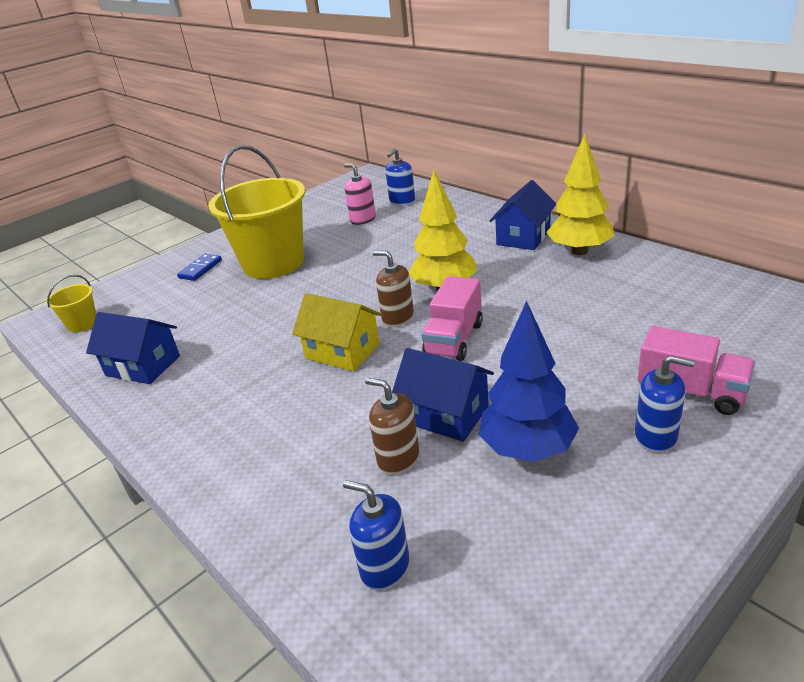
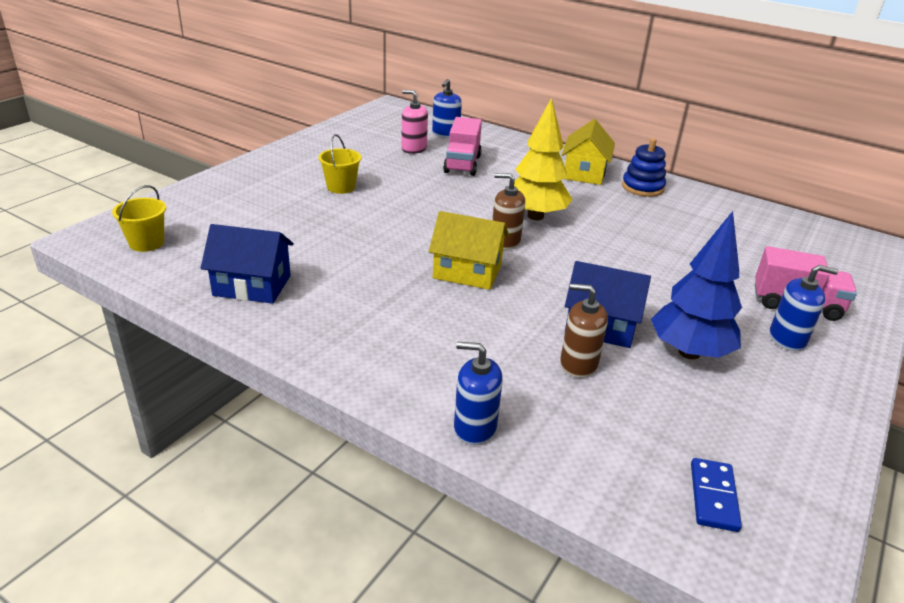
camera: 20 degrees left, 0 degrees up
blue domino [177,254,222,281] -> blue domino moved to [691,458,742,532]
yellow bucket [208,145,305,279] -> yellow bucket [318,134,362,194], size x0.43
blue soap dispenser [343,480,409,590] -> blue soap dispenser moved to [454,342,503,445]
pink truck [421,276,483,361] -> pink truck moved to [443,117,482,176]
blue house [490,180,556,250] -> yellow house [561,119,615,185]
yellow tree [546,134,614,255] -> blue stacking toy [622,138,666,197]

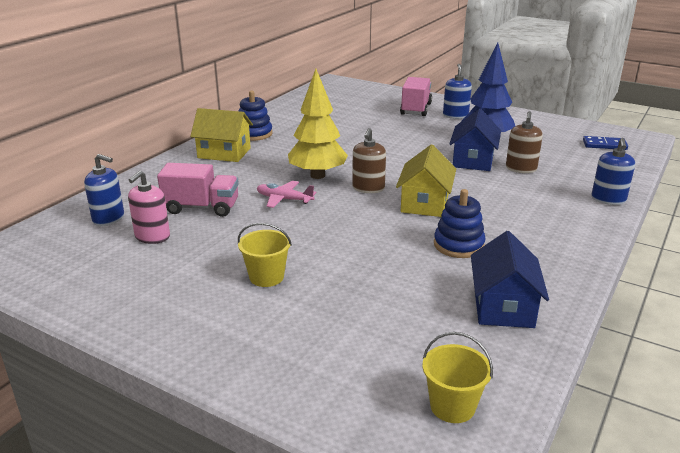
camera: 90 degrees left, 5 degrees down
none -> pink plane [257,181,316,208]
none -> blue stacking toy [434,189,486,258]

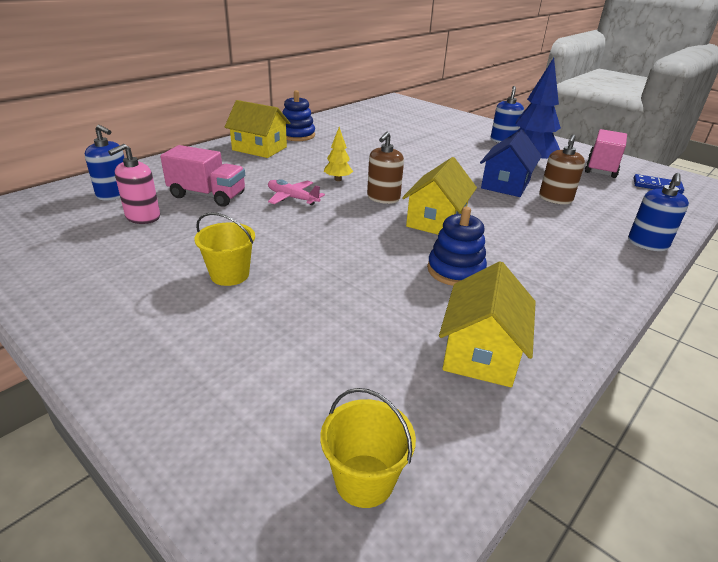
camera: 10 degrees right, 5 degrees up
yellow tree [288,69,348,179] -> yellow tree [324,127,353,181], size x0.48
pink truck [400,77,432,116] -> pink truck moved to [585,129,627,178]
blue house [471,231,549,328] -> yellow house [439,262,536,387]

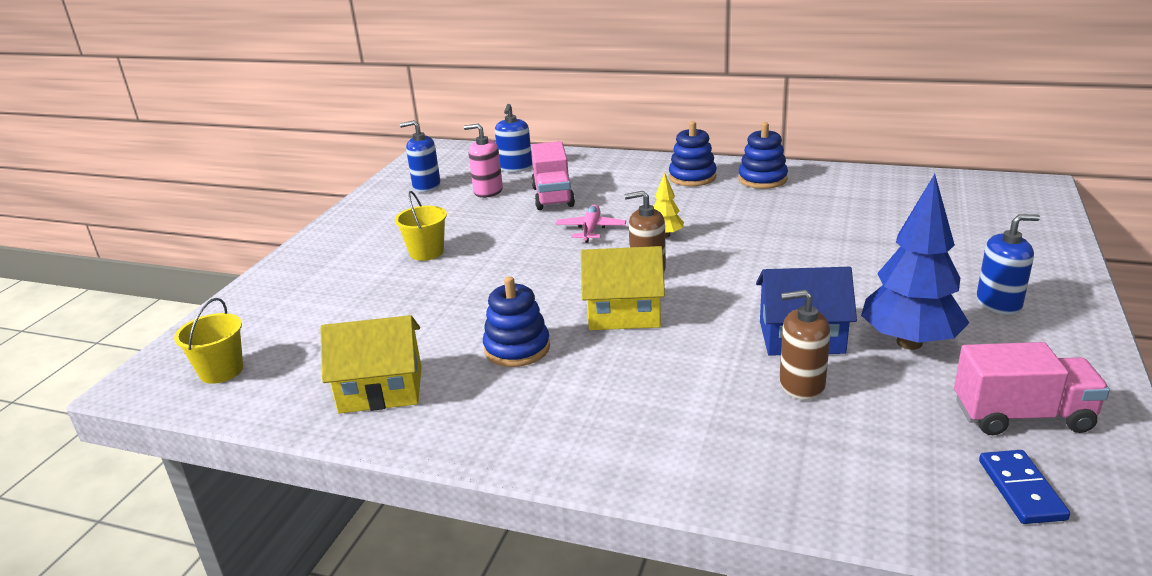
camera: 70 degrees right, 5 degrees down
yellow house [225,100,290,158] -> blue stacking toy [669,121,717,186]
blue soap dispenser [628,173,689,251] -> blue soap dispenser moved to [400,120,441,192]

